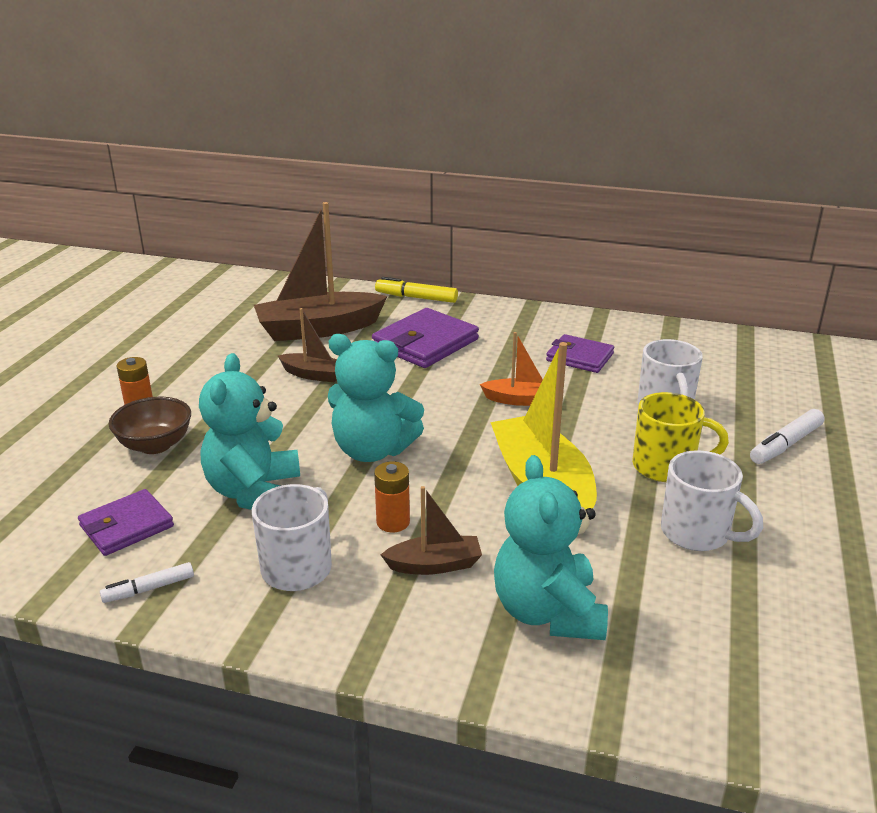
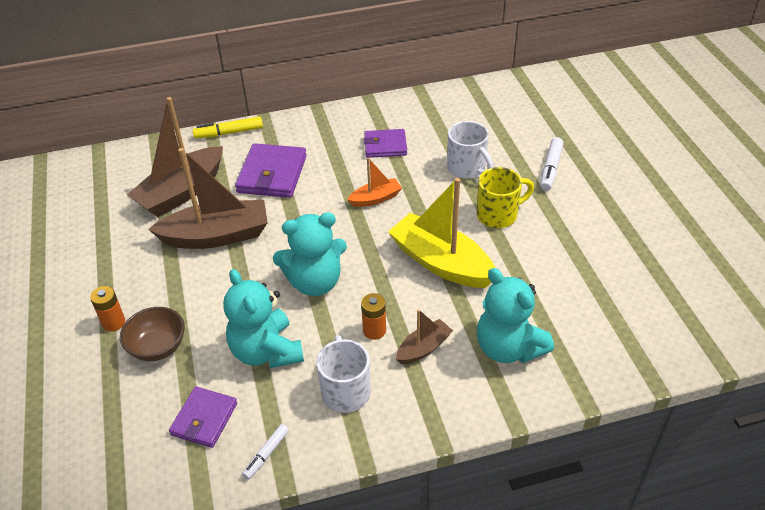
camera: 30 degrees left, 15 degrees up
brown boat [278,308,337,383] -> brown boat [148,148,268,249], size x1.97
white mug [661,450,763,551] -> none

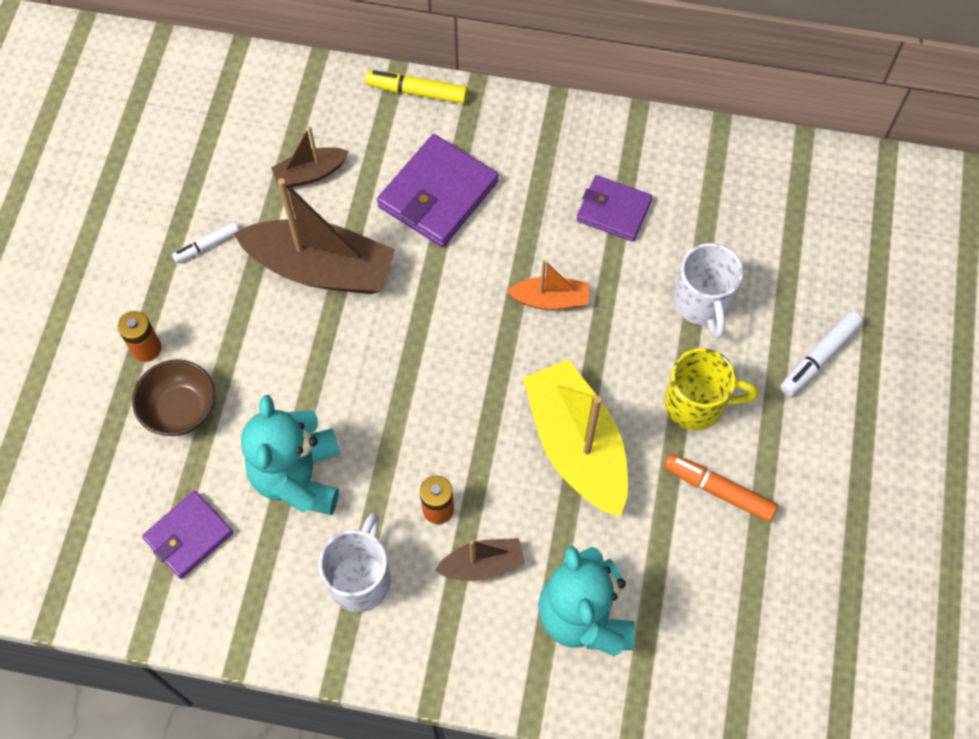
camera: 25 degrees right, 20 degrees up
brown boat [127,97,223,217] -> brown boat [271,126,349,188], size x0.51
white marker [242,424,289,480] -> white marker moved to [172,222,239,263]
turquoise teddy bear [273,212,347,296] -> none
none -> orange marker [664,453,778,522]

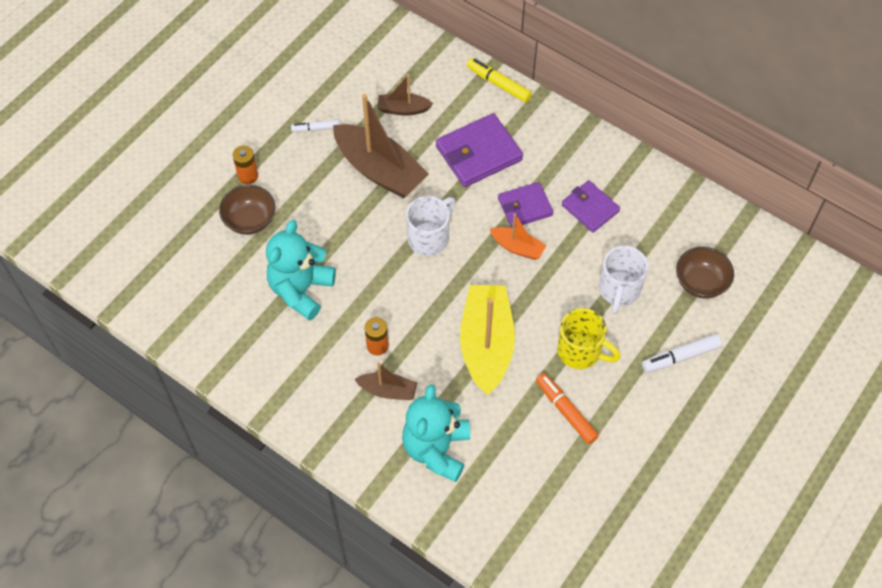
camera: 25 degrees right, 5 degrees down
purple wallet [142,491,233,579] -> purple wallet moved to [498,182,553,228]
white mug [319,513,391,612] -> white mug moved to [406,196,456,256]
none -> brown bowl [676,247,734,299]

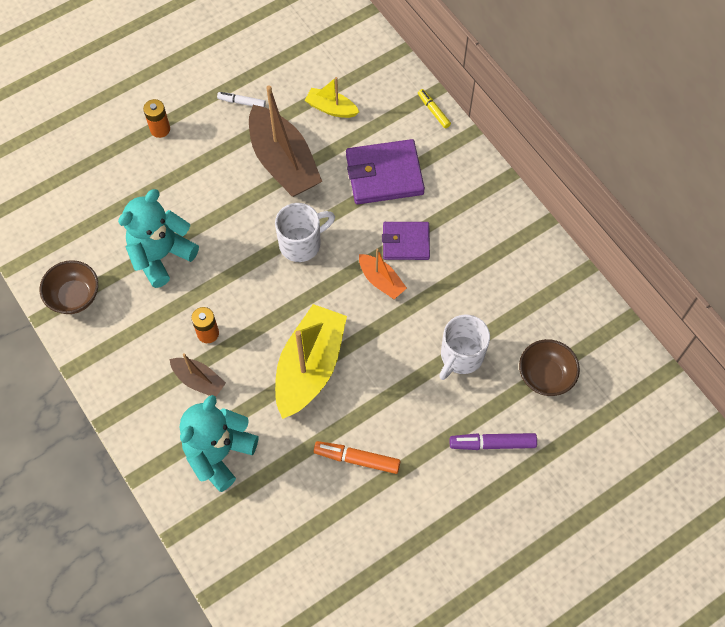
camera: 20 degrees right, 5 degrees up
brown bowl [219,185,275,235] -> brown bowl moved to [40,260,98,314]
brown boat [378,74,433,116] -> yellow boat [305,77,359,118]
yellow marker [467,58,532,103] -> yellow marker [418,89,451,128], size x0.65
orange marker [536,373,599,444] -> orange marker turned 60 degrees counterclockwise [314,441,401,474]
yellow mug [557,308,620,369] -> none
purple wallet [562,180,620,233] -> none
white marker [642,334,722,372] -> purple marker [450,433,537,450]

